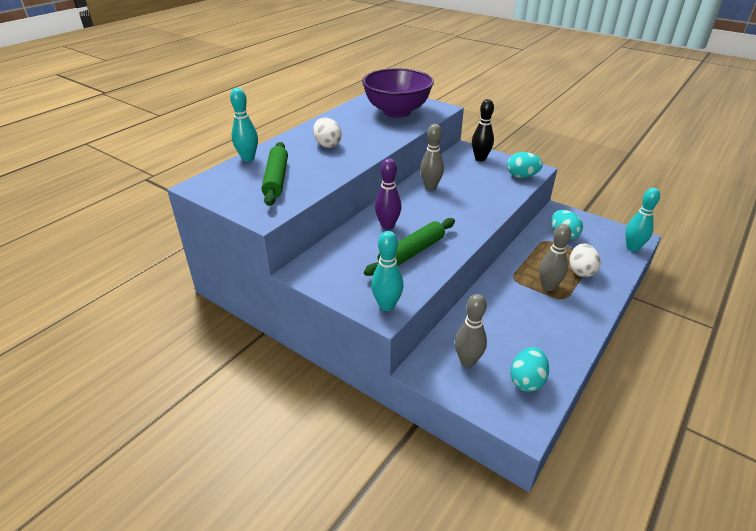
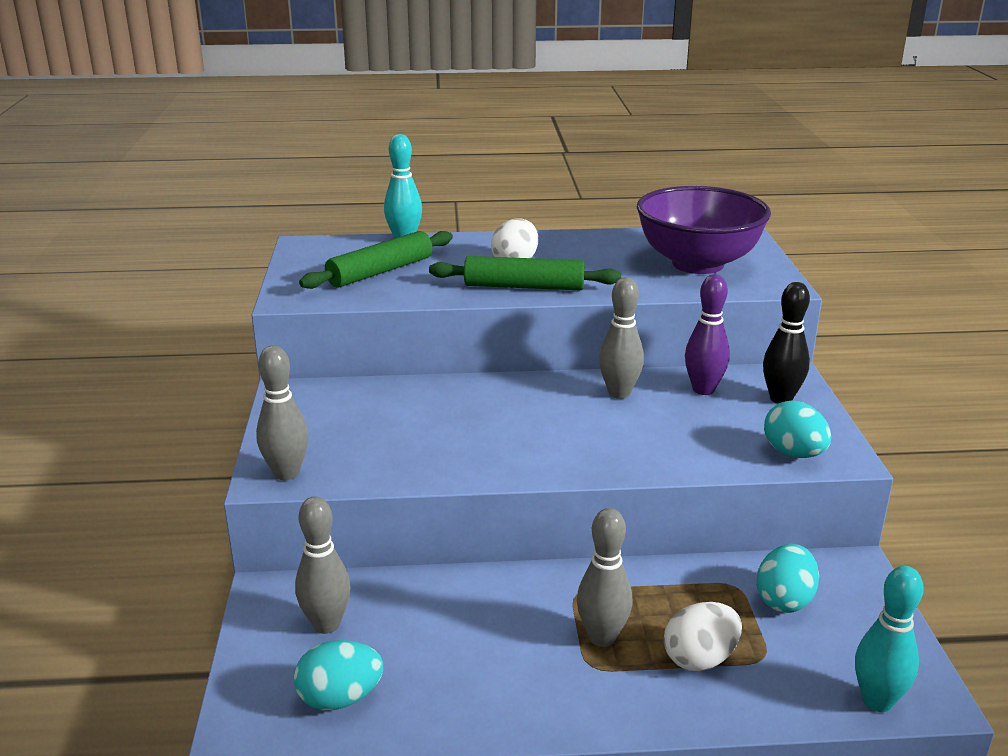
camera: 50 degrees right, 10 degrees down
green rolling pin [364,218,455,276] -> green rolling pin moved to [429,256,621,290]
turquoise bowling pin [371,231,404,311] -> grey bowling pin [256,345,308,480]
purple bowling pin [375,158,402,230] -> purple bowling pin moved to [685,274,730,395]

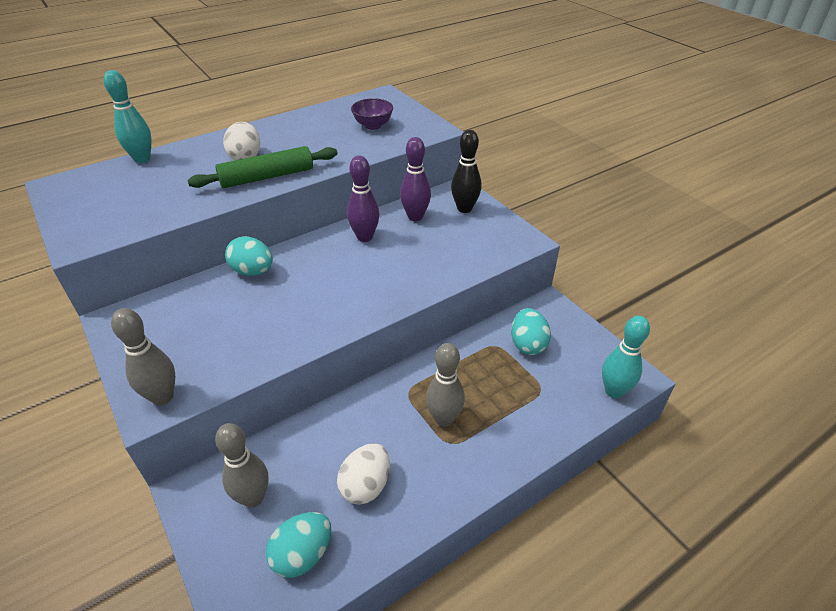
camera: 30 degrees left, 15 degrees up
green rolling pin [299,231,453,289] -> none
grey bowling pin [599,277,644,399] -> purple bowling pin [347,156,380,242]
purple bowl [637,186,771,274] -> purple bowl [351,98,393,130], size x0.45
white egg [664,602,742,671] -> white egg moved to [337,443,390,505]
turquoise egg [764,400,831,458] -> turquoise egg moved to [225,236,273,276]

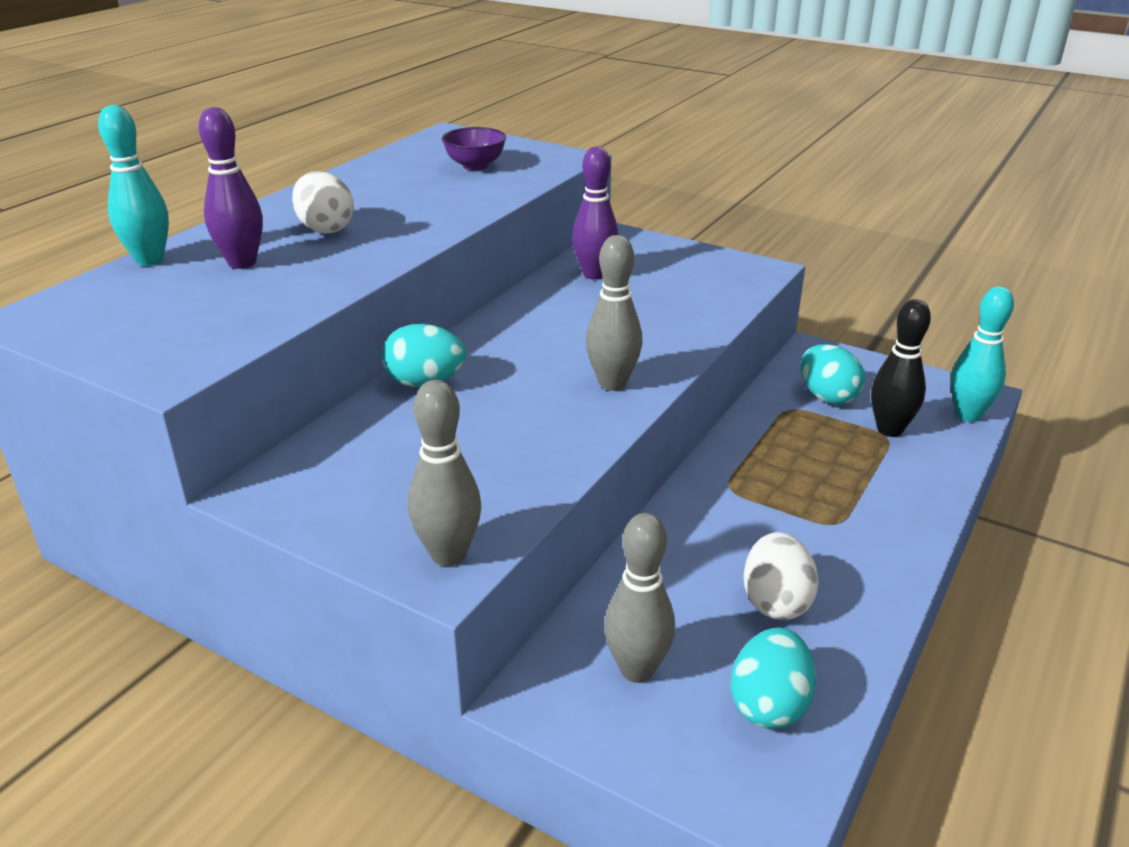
camera: 25 degrees left, 10 degrees down
green rolling pin [187,146,338,188] -> none
purple bowling pin [347,156,380,242] -> purple bowling pin moved to [198,107,263,269]
grey bowling pin [426,343,465,427] -> grey bowling pin moved to [586,235,643,391]
black bowling pin [451,130,482,213] -> black bowling pin moved to [871,299,931,437]

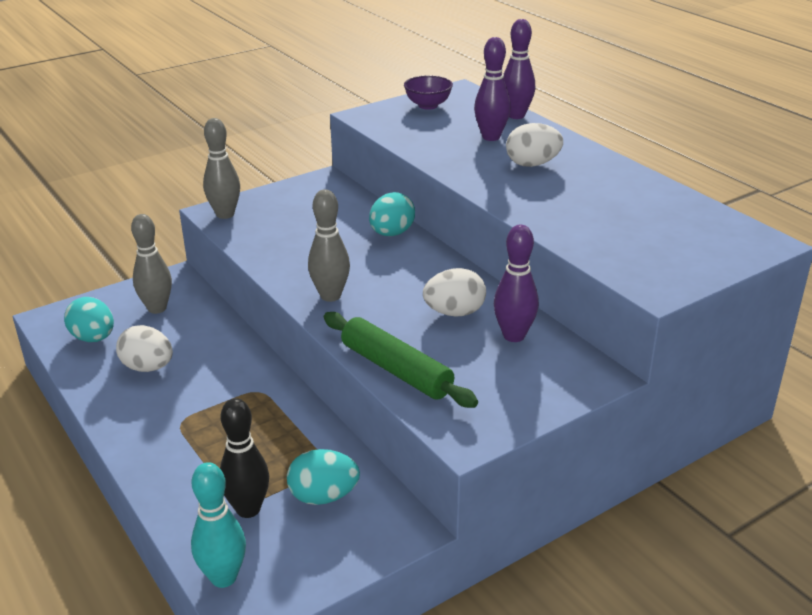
camera: 115 degrees right, 0 degrees up
turquoise bowling pin [98,105,169,266] -> purple bowling pin [503,19,535,119]
purple bowl [442,127,506,170] -> purple bowl moved to [404,76,453,110]
none -> green rolling pin [324,312,478,408]
none -> white egg [423,268,486,317]

